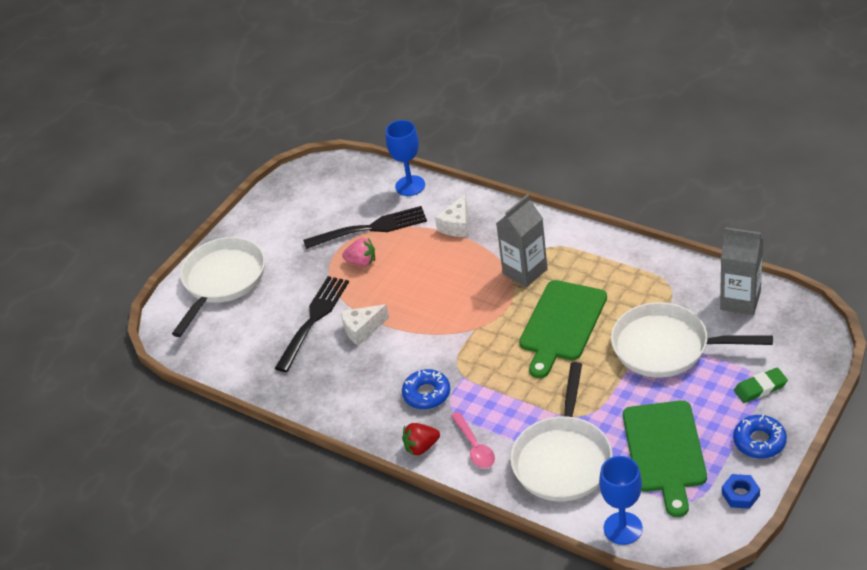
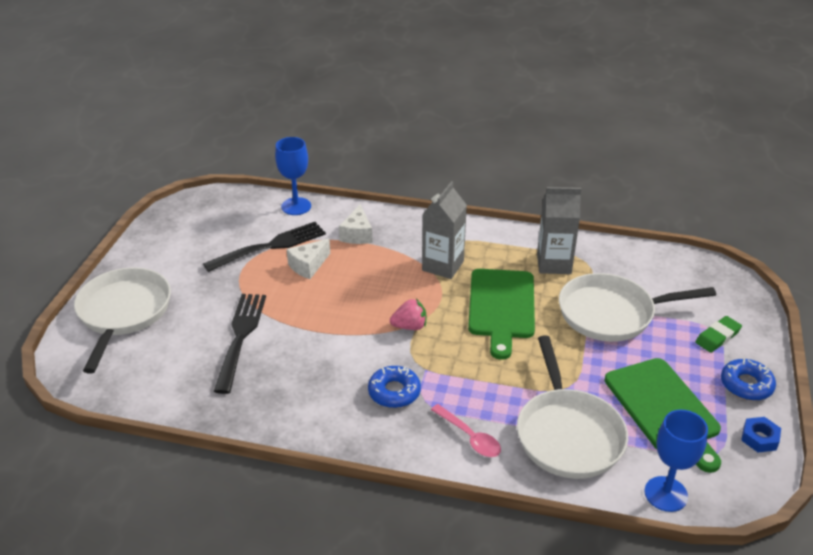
camera: 25 degrees left, 5 degrees down
white cheese [341,304,389,346] -> white cheese moved to [287,238,330,279]
pink strawberry [342,238,375,266] -> pink strawberry moved to [390,299,426,330]
red strawberry [402,423,440,456] -> none
grey carton [720,227,763,315] -> grey carton moved to [537,187,581,274]

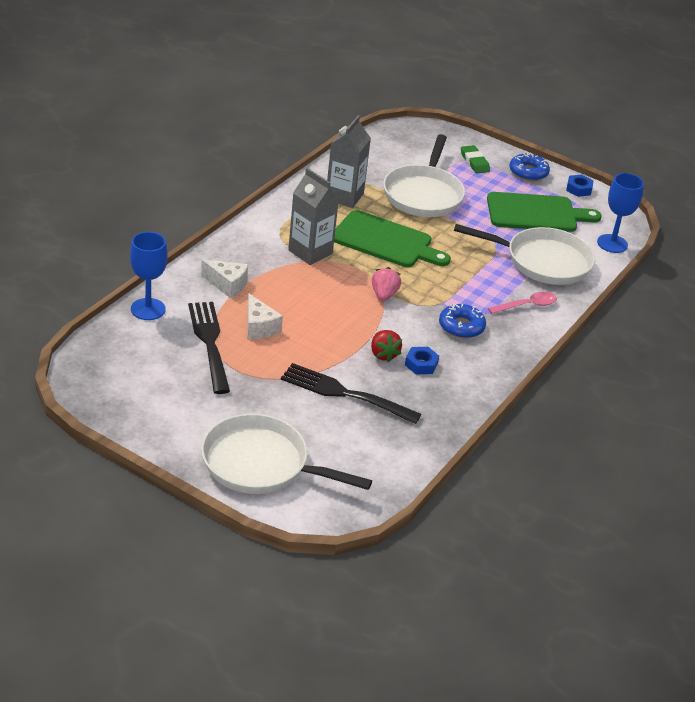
camera: 75 degrees left, 0 degrees up
none -> red strawberry [371,330,402,363]
none -> blue nut [405,347,439,375]

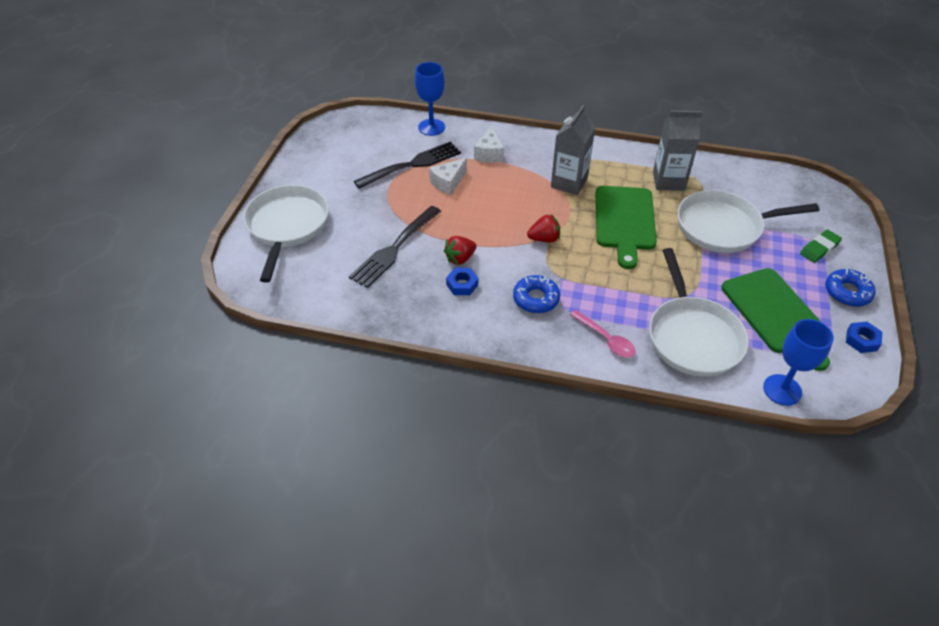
camera: 75 degrees right, 10 degrees up
black fork [281,363,421,424] -> black fork turned 150 degrees counterclockwise [349,206,441,288]
pink strawberry [372,267,401,301] -> red strawberry [527,214,560,243]

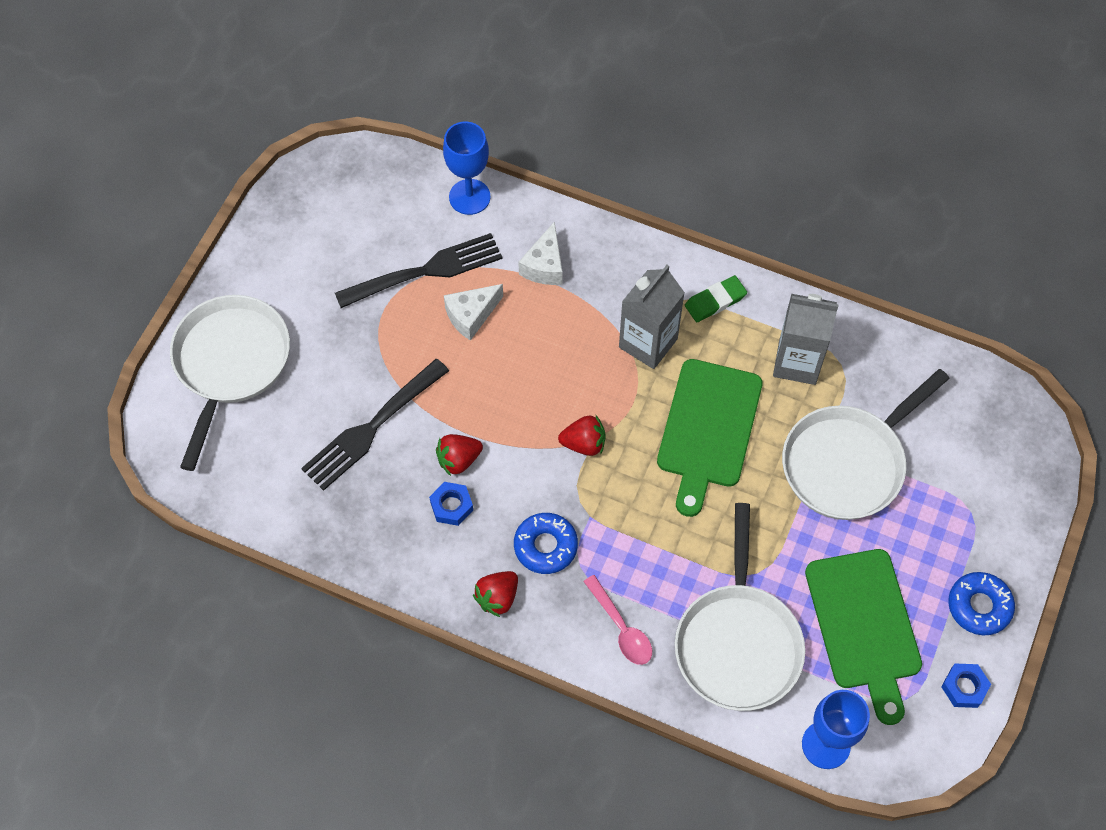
camera: 10 degrees right, 15 degrees up
white pan [677,190,819,253] -> white pan turned 45 degrees counterclockwise [782,369,950,520]
green eraser [800,229,842,263] -> green eraser moved to [685,275,747,322]
none -> red strawberry [473,571,518,617]

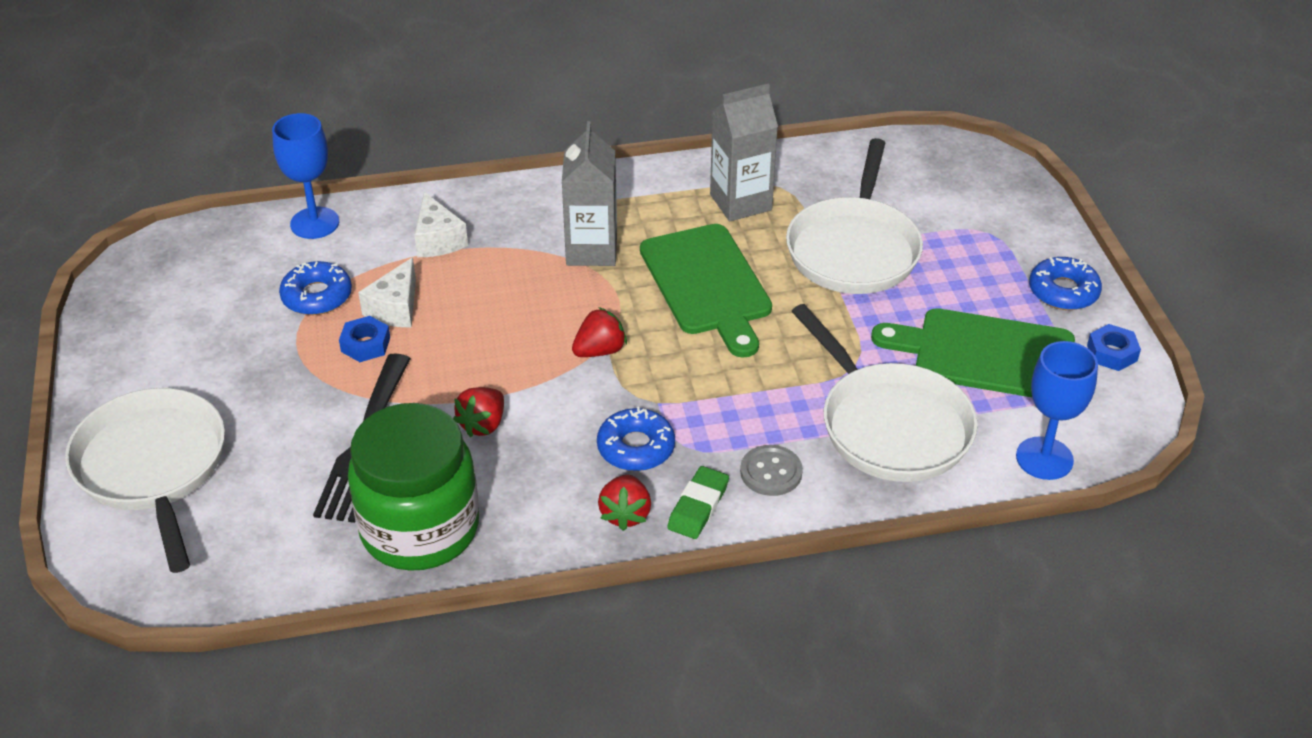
camera: 35 degrees left, 20 degrees down
black fork [335,233,503,308] -> blue donut [279,261,352,315]
blue nut [429,482,473,526] -> blue nut moved to [339,316,390,362]
pink spoon [583,575,652,665] -> grey button [740,445,803,496]
green eraser [685,275,747,322] -> green eraser moved to [667,466,729,539]
green cutting board [805,549,922,725] -> green cutting board turned 150 degrees clockwise [871,308,1075,397]
none -> green jar [348,403,479,571]

